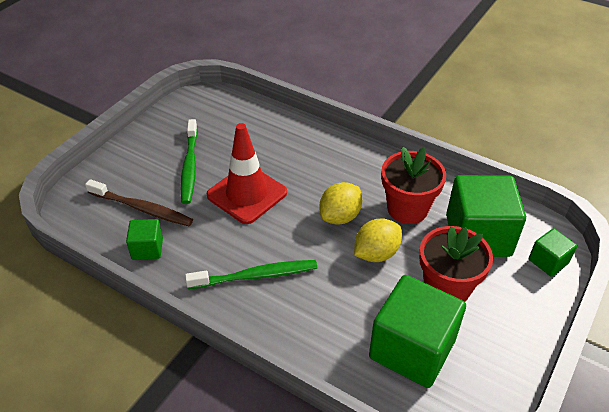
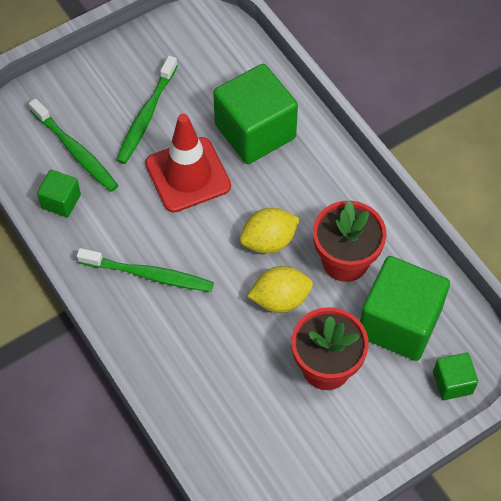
camera: 25 degrees right, 15 degrees up
brown toothbrush [85,179,193,226] -> green toothbrush [29,98,119,192]
green cube [369,275,466,388] -> green cube moved to [213,64,298,164]

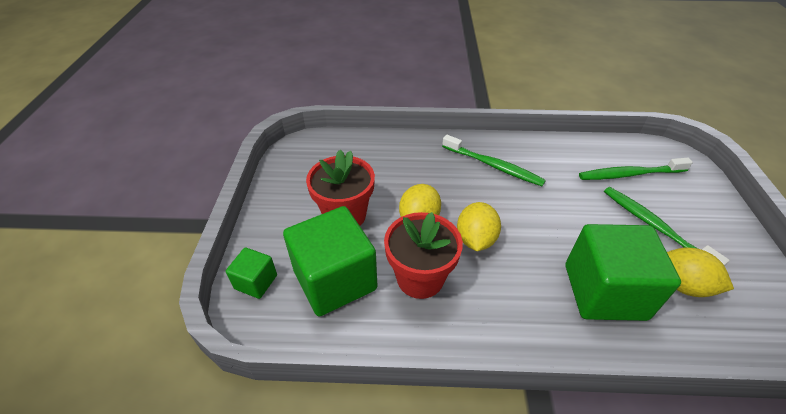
camera: 125 degrees right, 15 degrees down
green cube [37,170,81,217] -> none
green toothbrush [77,248,214,292] -> green toothbrush turned 105 degrees counterclockwise [442,135,546,186]
red traffic cone [145,114,231,213] -> none
none -> yellow lemon [667,248,734,297]

